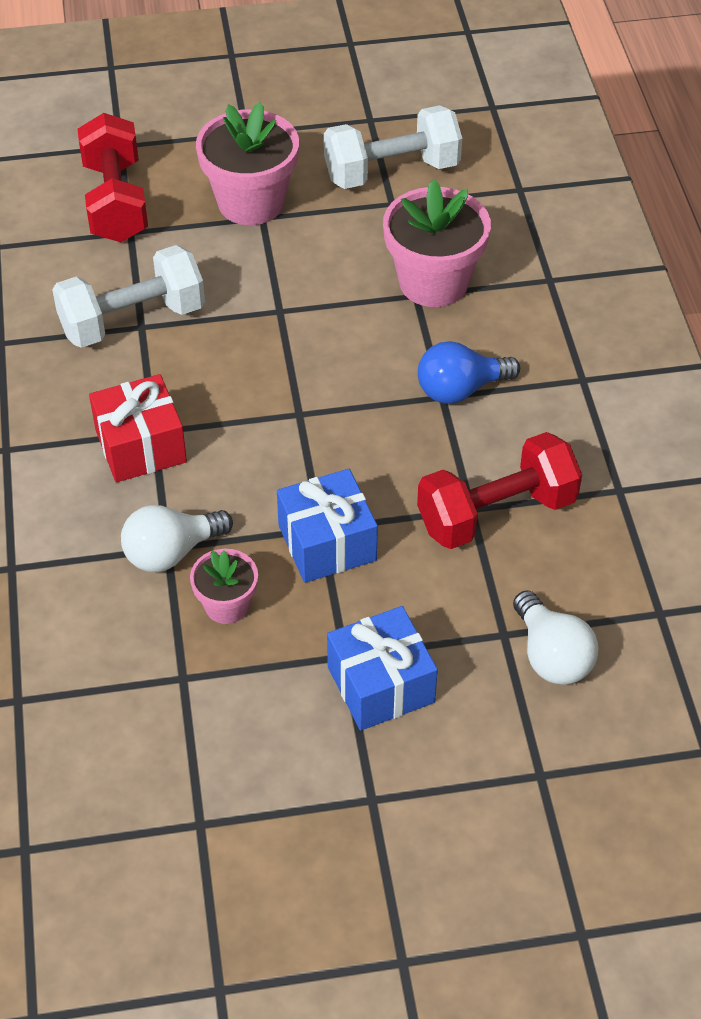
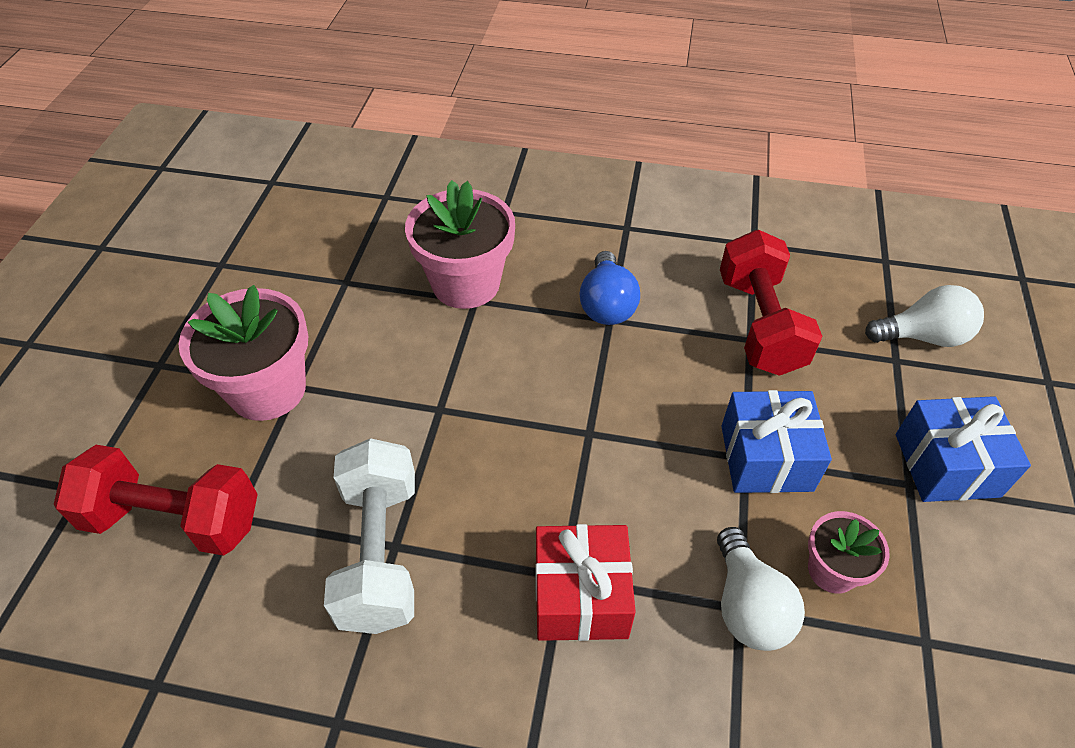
camera: 70 degrees left, 0 degrees up
white dumbbell [324,105,462,189] -> none

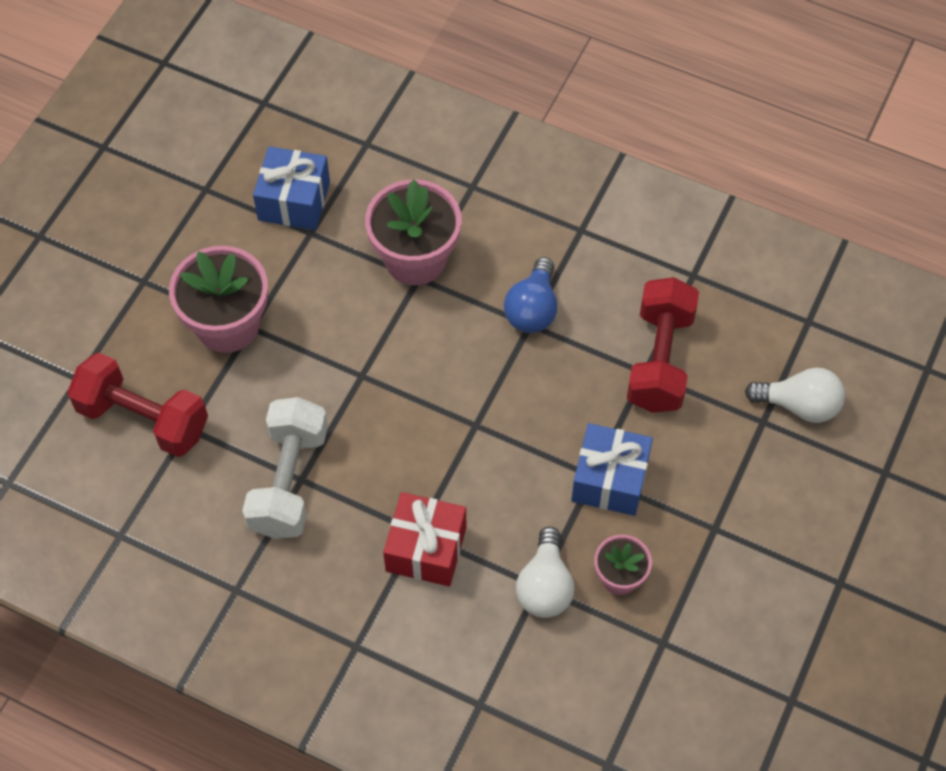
camera: 15 degrees right, 10 degrees up
blue gift [896,396,1031,502] -> blue gift moved to [253,146,330,230]

